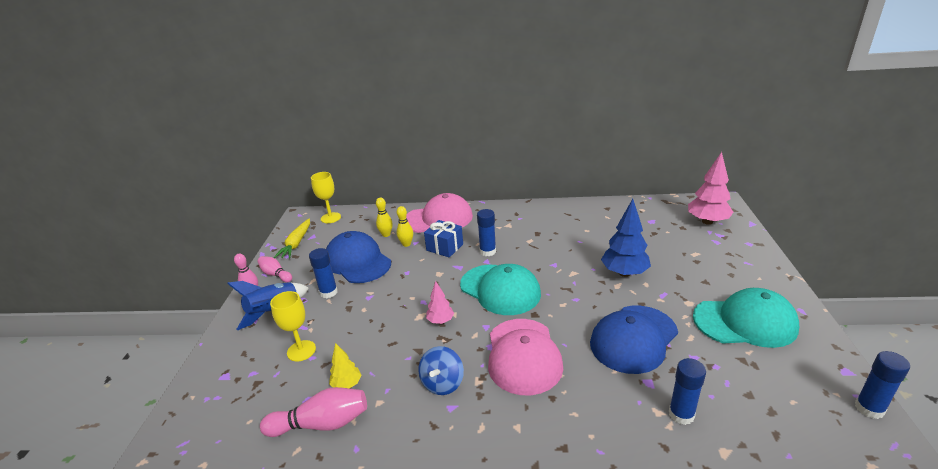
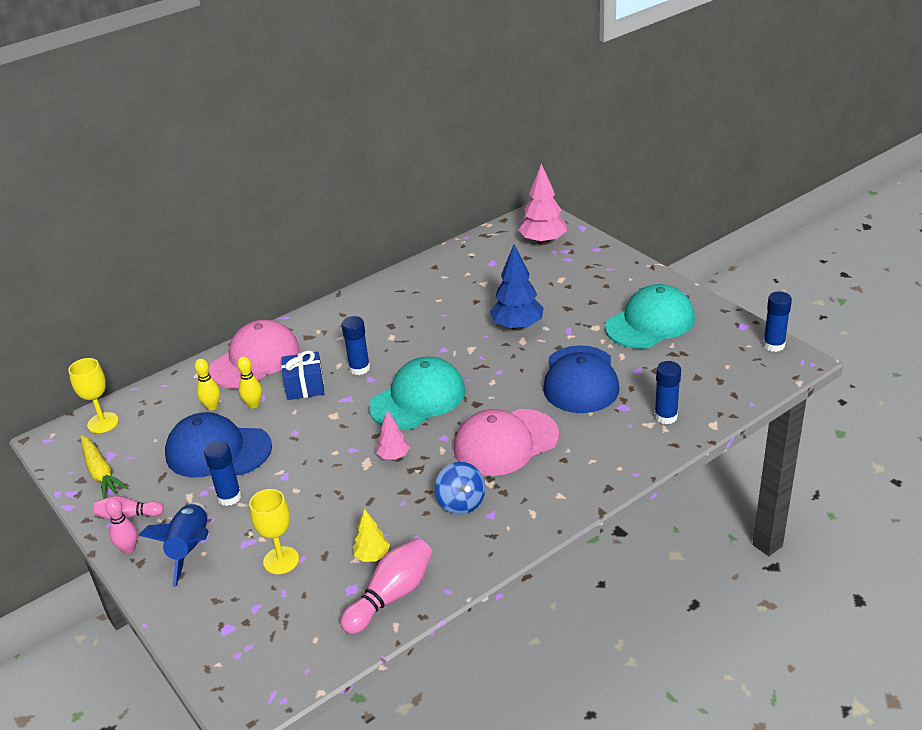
camera: 40 degrees left, 5 degrees up
turquoise cap [460,264,541,315] -> turquoise cap turned 45 degrees counterclockwise [369,357,465,430]
pink cap [488,319,563,395] -> pink cap turned 105 degrees clockwise [454,409,559,476]

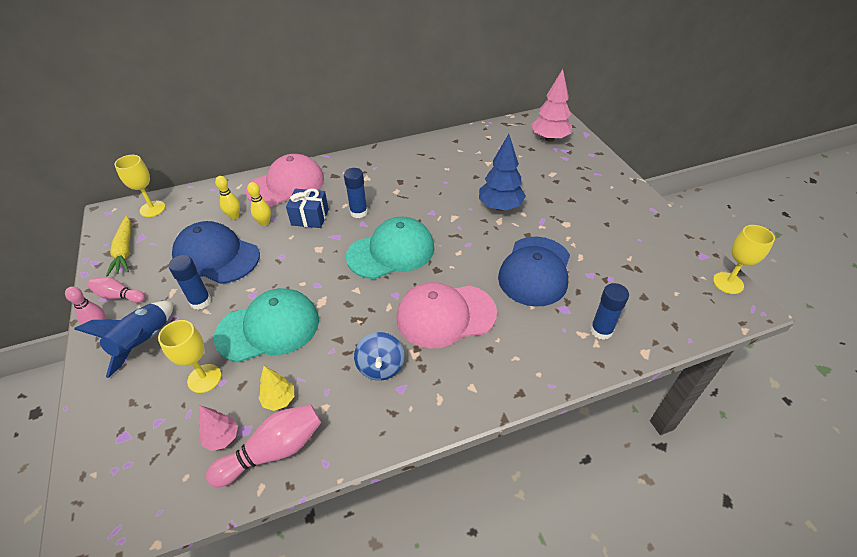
camera: 15 degrees right, 10 degrees up
pink tree [376,410,410,460] -> pink tree moved to [198,406,238,451]
turquoise cap [605,284,695,349] -> turquoise cap moved to [214,288,319,363]
blue glue stick [763,291,792,352] -> yellow goblet [713,225,775,294]

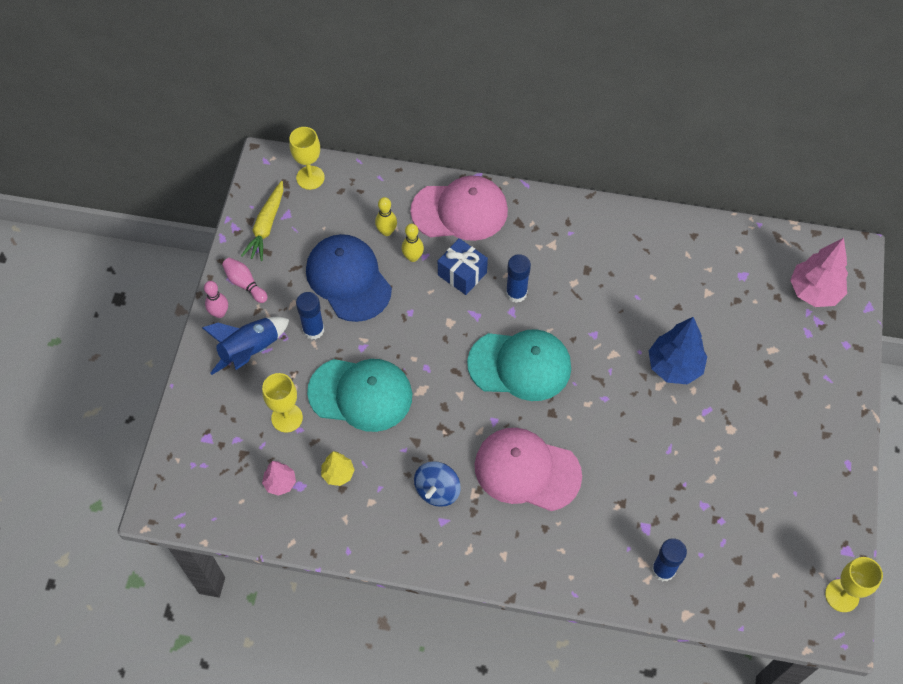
camera: 30 degrees right, 15 degrees up
pink bowling pin [206,404,321,487] -> none
blue cap [498,237,570,306] -> none

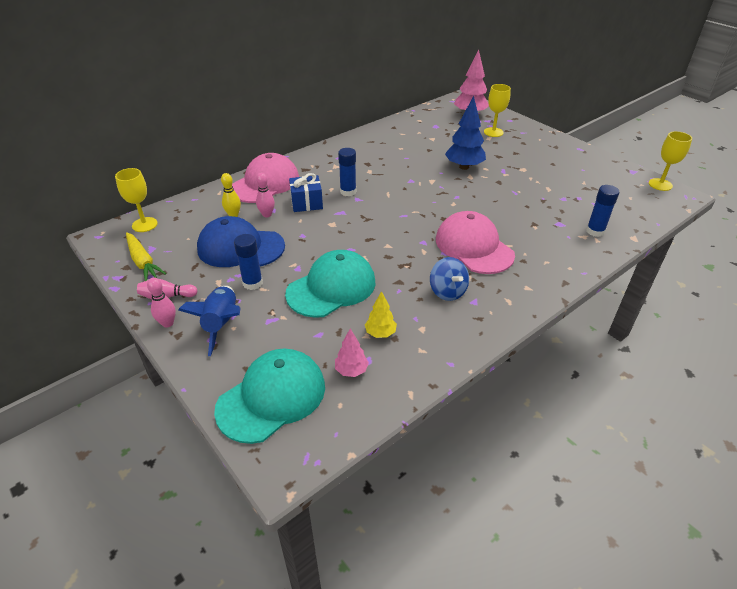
camera: 50 degrees left, 20 degrees down
yellow goblet [262,373,303,433] -> yellow goblet moved to [484,84,511,137]
yellow bowling pin [402,223,424,262] -> pink bowling pin [256,173,275,217]
turquoise cap [467,329,571,401] -> turquoise cap moved to [214,349,325,444]
pink cap [475,428,582,511] -> pink cap turned 90 degrees clockwise [436,211,515,274]

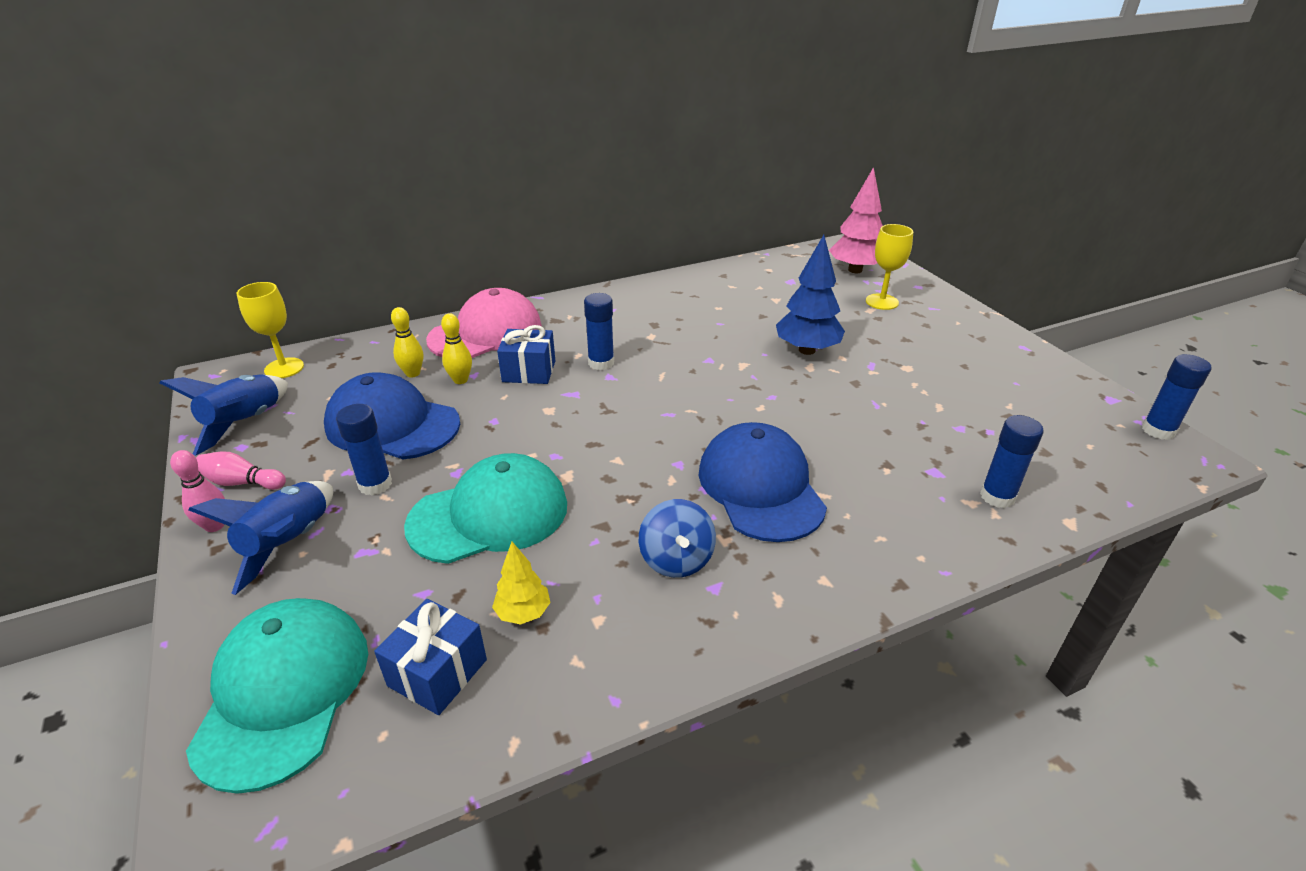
camera: 15 degrees right, 5 degrees down
yellow carrot [126,232,166,281] -> blue rocket [159,374,288,456]
turquoise cap [214,349,325,444] -> turquoise cap turned 60 degrees counterclockwise [186,598,368,794]
pink bowling pin [256,173,275,217] -> yellow bowling pin [441,313,472,384]
pink tree [335,329,369,377] -> blue gift [374,599,487,715]
pink cap [436,211,515,274] -> blue cap [698,422,827,542]
yellow goblet [649,131,692,191] -> blue glue stick [1142,354,1212,440]

